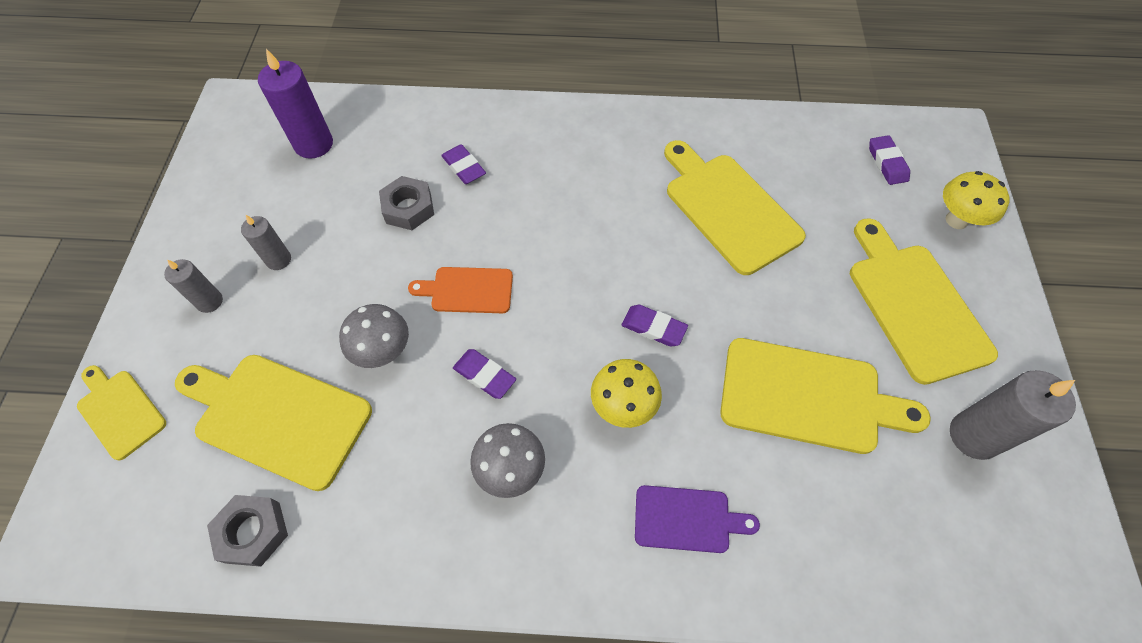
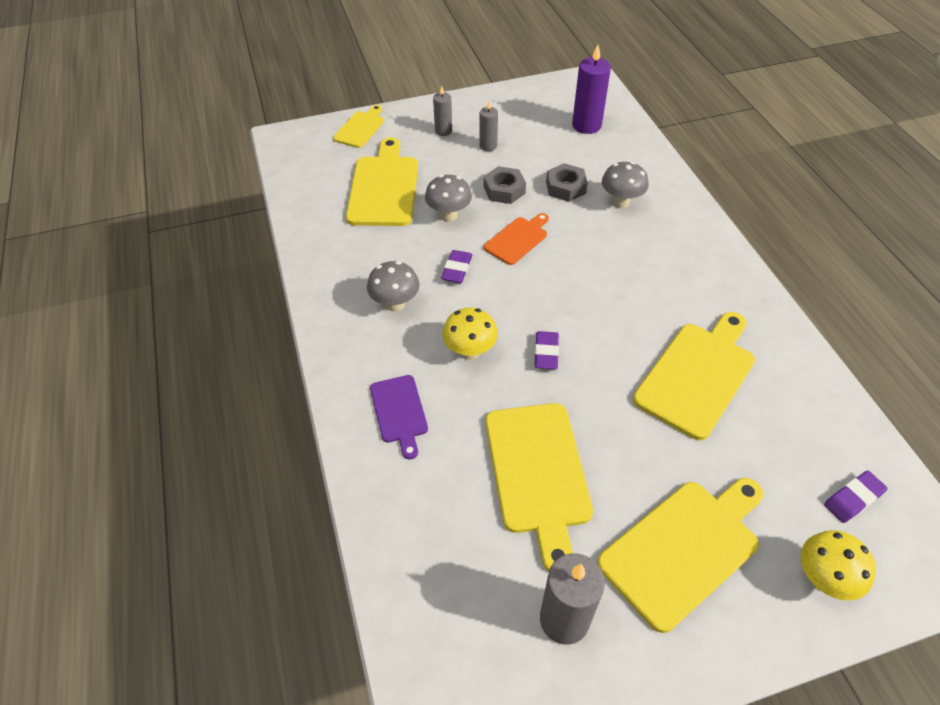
camera: 70 degrees right, 10 degrees down
grey nut [207,495,288,567] -> grey nut moved to [484,166,526,204]
orange cutting board [408,267,513,313] -> orange cutting board turned 60 degrees clockwise [484,213,549,265]
purple eraser [441,144,486,184] -> grey mushroom [602,162,649,208]

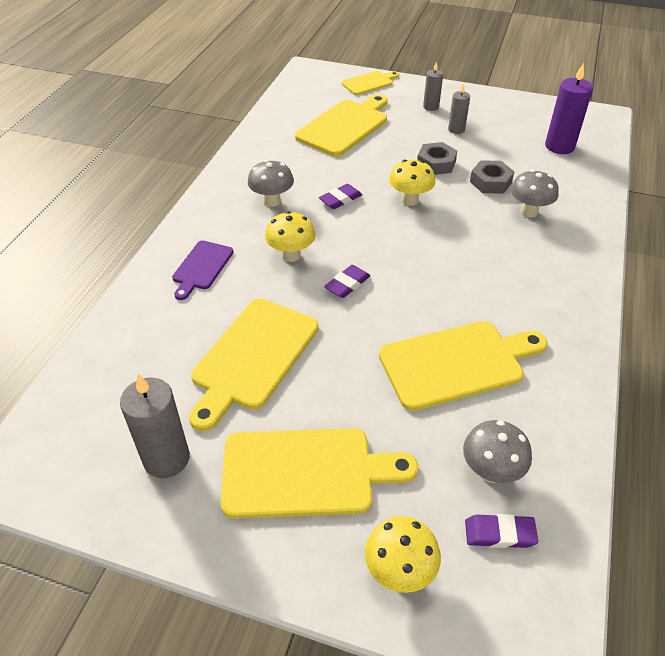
camera: 35 degrees right, 5 degrees down
grey mushroom [425,175,472,222] -> grey mushroom moved to [463,420,532,483]
orange cutting board [484,213,549,265] -> yellow mushroom [389,160,435,206]

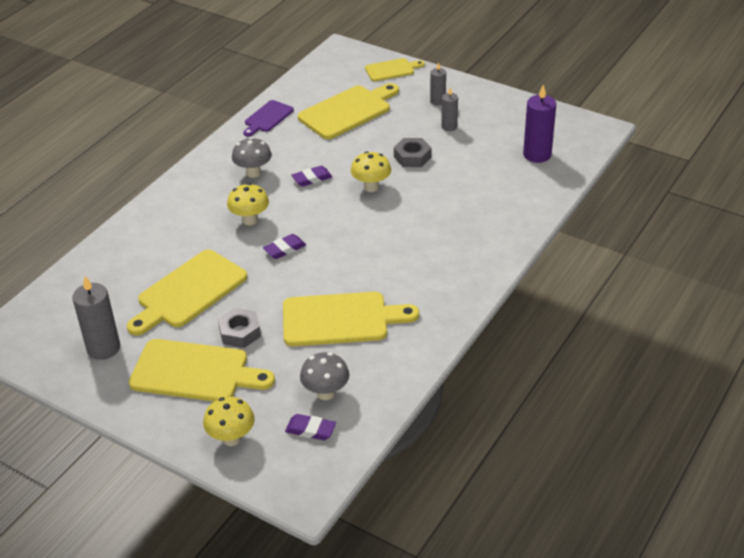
camera: 15 degrees right, 5 degrees down
purple cutting board [172,241,234,300] -> purple cutting board moved to [243,100,294,136]
grey nut [470,160,515,194] -> grey nut moved to [218,308,261,348]
grey mushroom [511,169,559,218] -> none

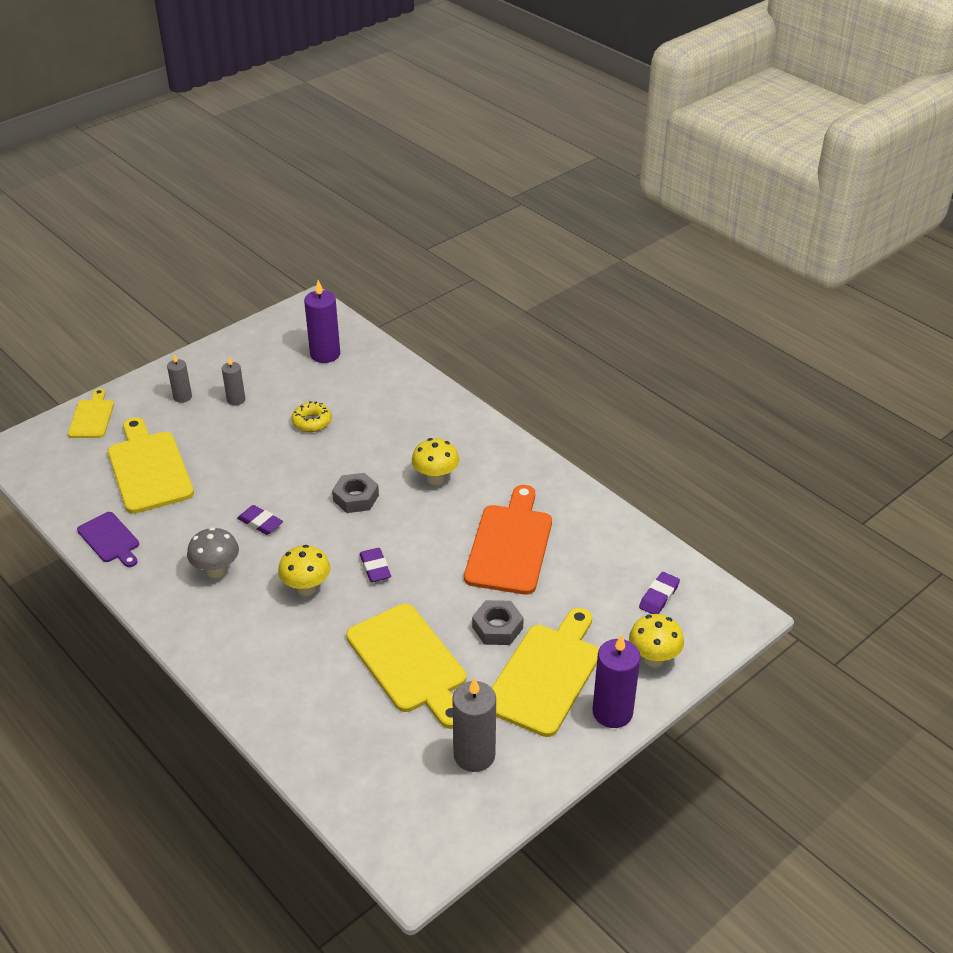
camera: 75 degrees left, 0 degrees up
yellow cutting board [283,292,419,346] -> orange cutting board [464,485,552,595]
purple eraser [291,166,332,187] -> purple eraser turned 45 degrees counterclockwise [237,505,283,535]
grey mushroom [300,352,349,400] -> none
yellow mushroom [351,151,391,192] -> yellow mushroom moved to [412,438,459,485]
grey nut [394,138,432,167] -> grey nut moved to [332,473,379,513]
none -> yellow donut [291,401,332,432]
none -> purple candle [593,634,640,728]

